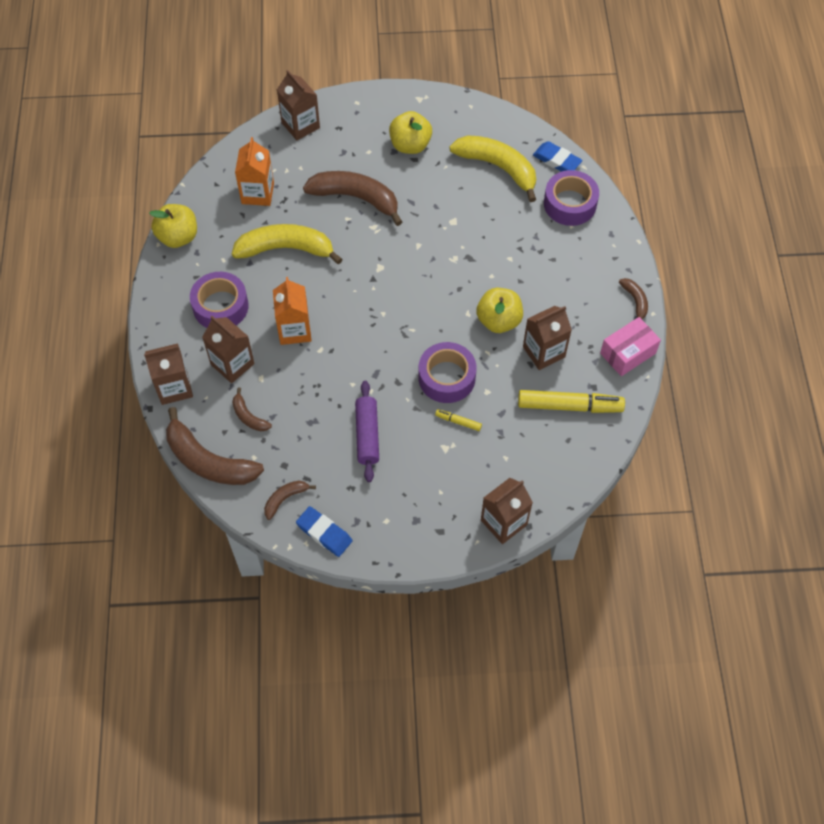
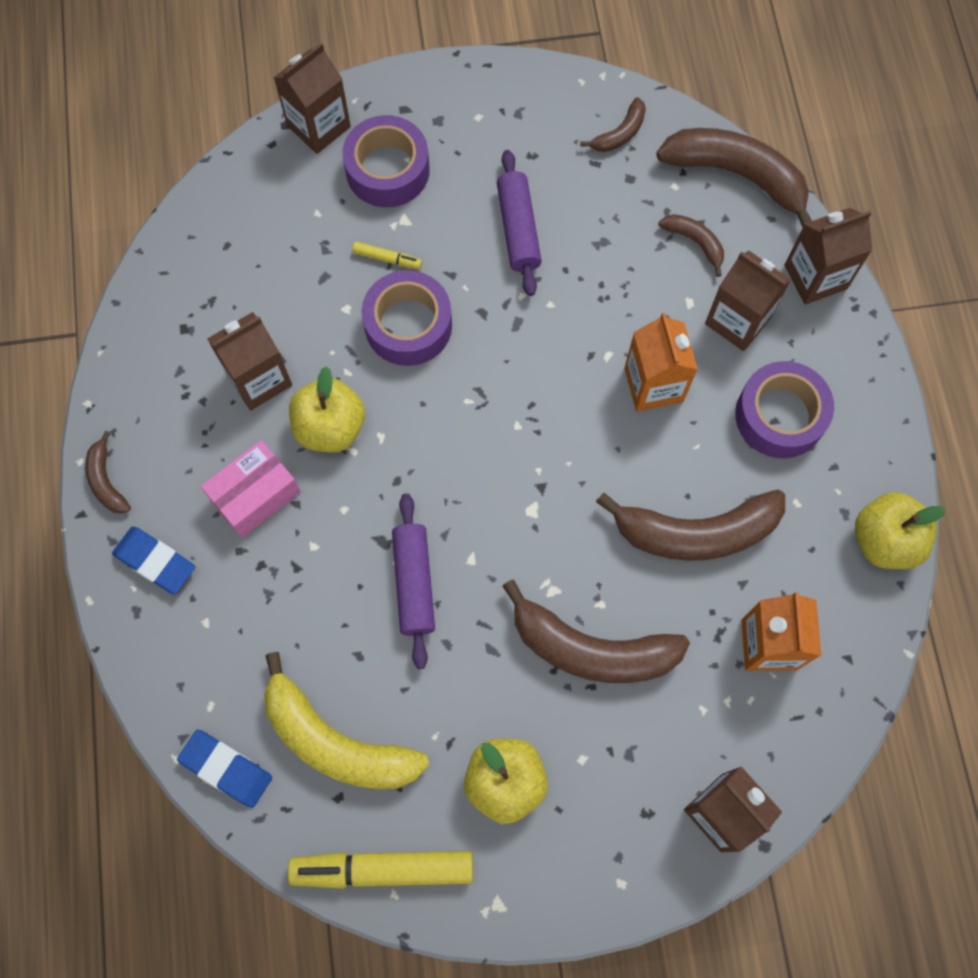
camera: 175 degrees right, 10 degrees up
yellow banana [232,224,343,264] -> brown banana [597,490,785,561]
blue eraser [296,506,352,557] -> blue eraser moved to [112,526,195,595]
yellow marker [518,390,625,413] -> yellow marker moved to [288,851,473,889]
purple tape [544,170,599,226] -> purple tape moved to [342,115,430,207]
pink box [600,317,661,376] -> pink box moved to [201,440,301,538]
none -> purple rolling pin [392,493,435,669]

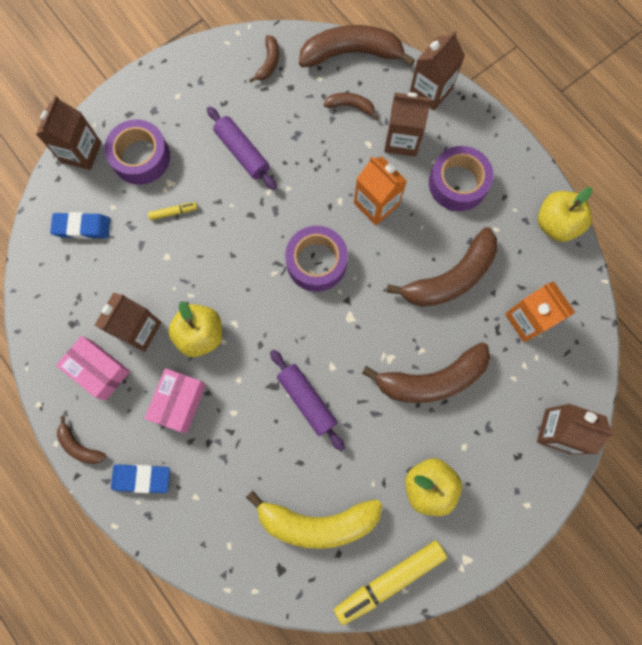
camera: 30 degrees left, 5 degrees up
blue eraser [177,730,272,808] -> blue eraser moved to [50,212,110,239]
purple tape [362,270,452,366] -> purple tape moved to [285,226,348,292]
none -> pink box [56,336,130,400]

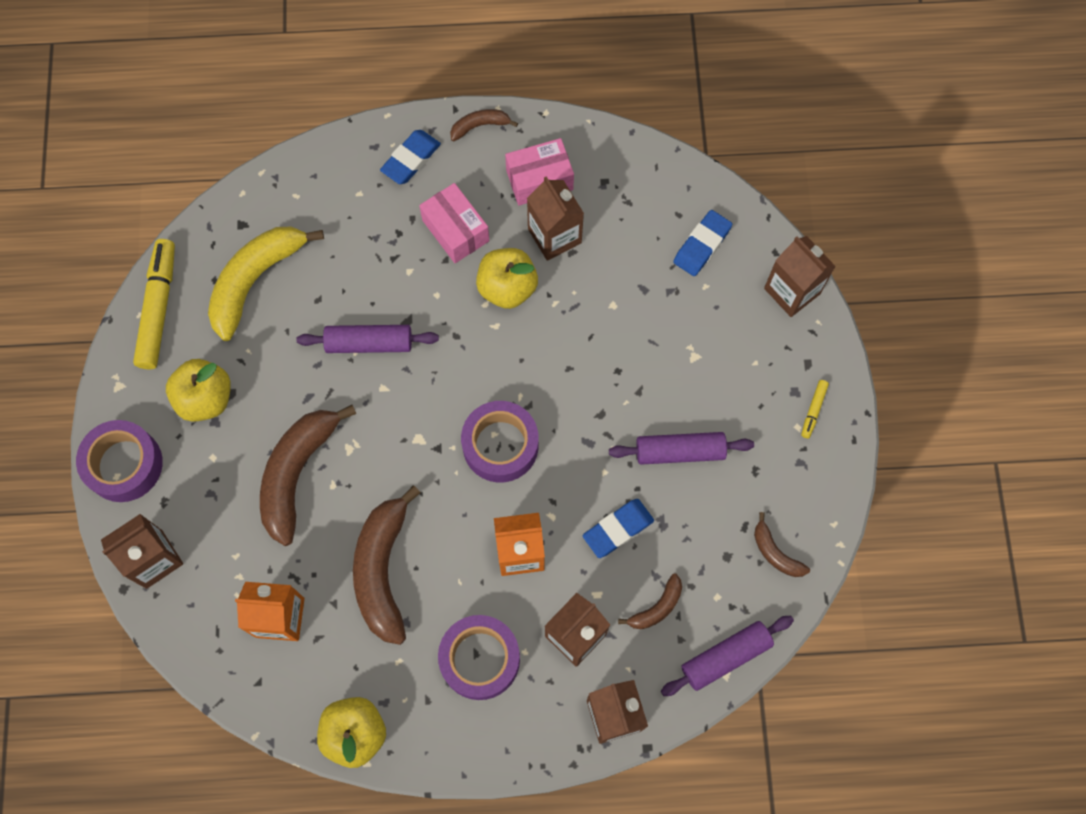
camera: 125 degrees right, 5 degrees down
purple tape [104,119,170,185] -> purple tape moved to [76,420,163,502]
yellow marker [148,202,198,220] -> yellow marker moved to [801,380,829,438]
brown banana [299,25,415,67] -> purple rolling pin [661,616,794,696]
none -> blue eraser [583,499,654,558]

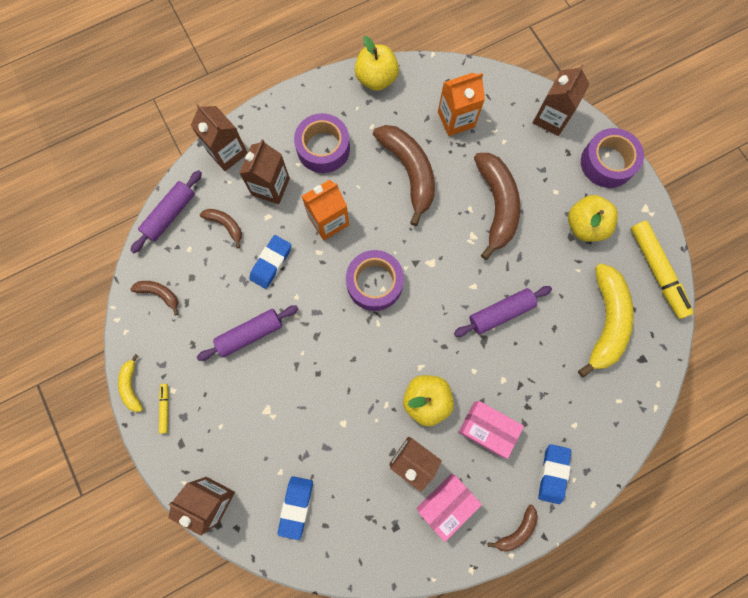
camera: 155 degrees right, 5 degrees up
brown banana [618,574,682,629] -> brown banana turned 105 degrees clockwise [200,209,242,249]
none -> yellow banana [118,354,143,412]

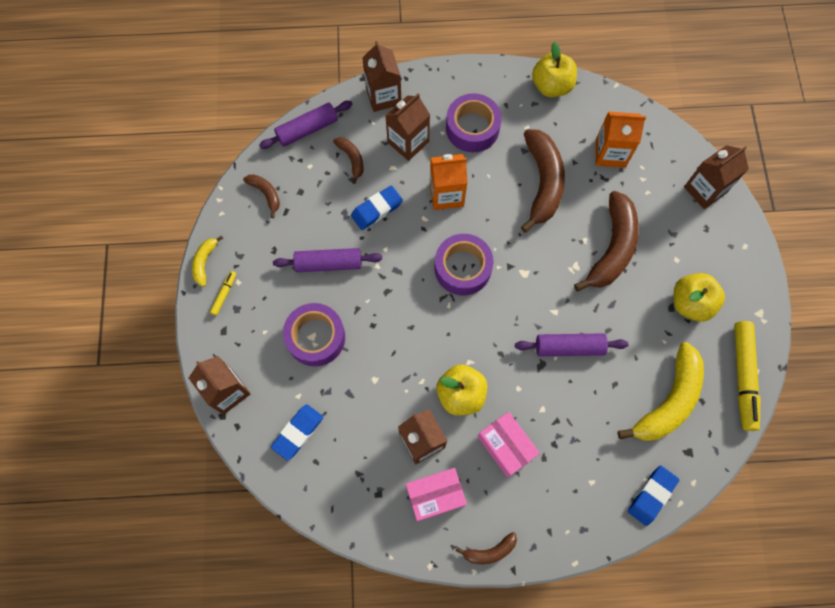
camera: 25 degrees right, 5 degrees down
blue eraser [538,444,571,504] -> blue eraser moved to [628,466,679,526]
purple tape [581,128,644,188] -> purple tape moved to [283,303,345,366]

